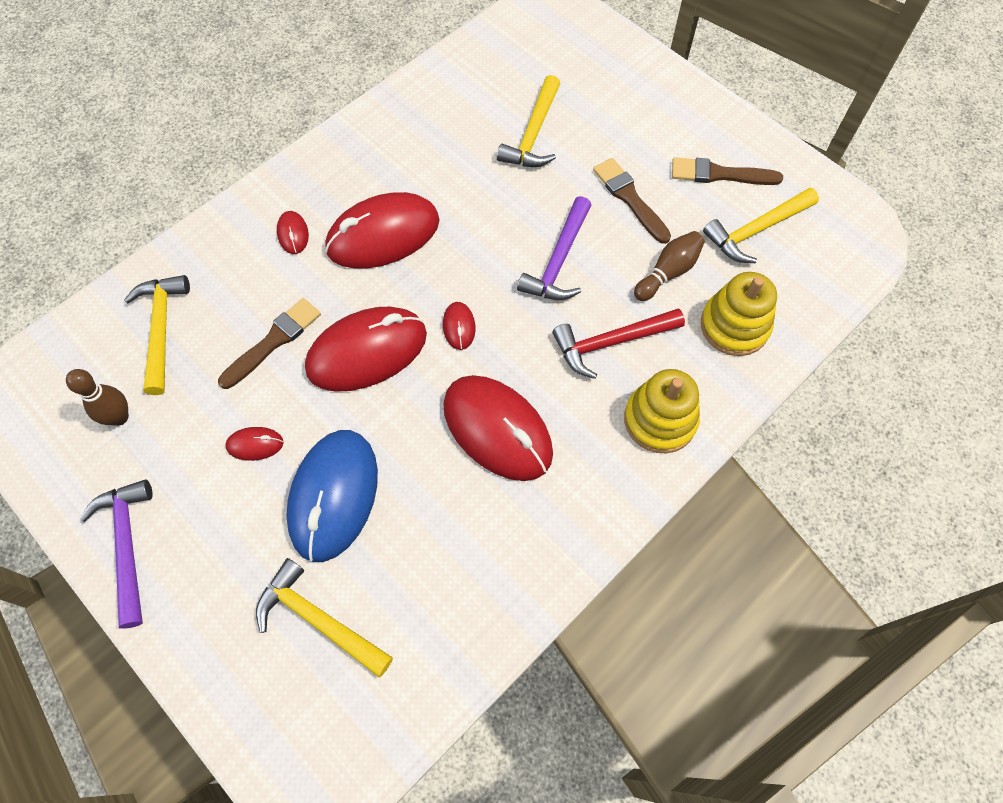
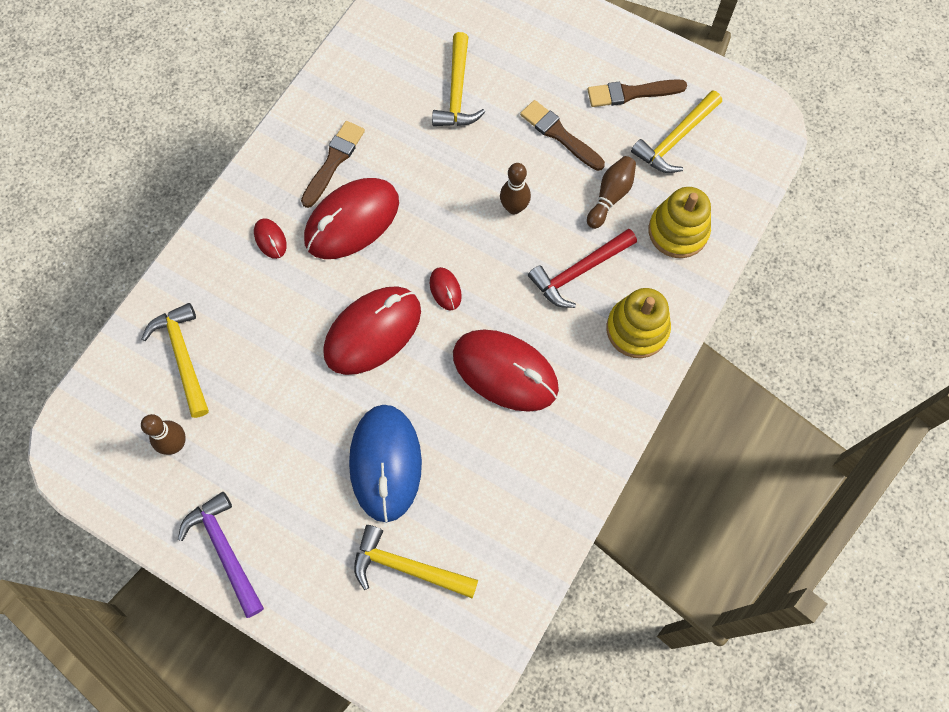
camera: 15 degrees left, 5 degrees up
brown brush [218,298,321,389] -> brown brush moved to [301,121,365,208]
red mouse [225,427,284,461] -> none
purple hammer [517,196,592,300] -> brown bowling pin [500,163,531,214]

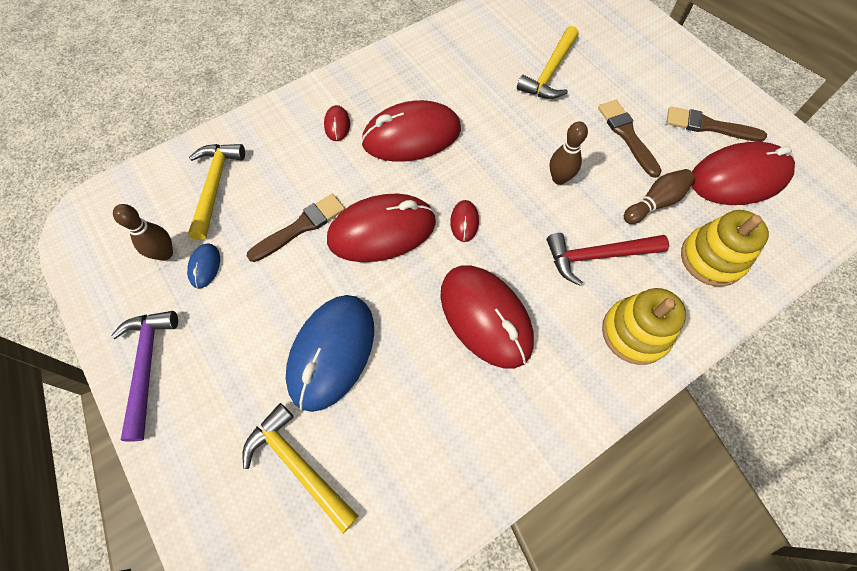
camera: 25 degrees right, 5 degrees down
brown brush [301,121,365,208] -> brown brush moved to [247,194,345,262]
yellow hammer [631,90,722,173] -> red mouse [691,142,795,205]
none -> blue mouse [187,243,220,289]

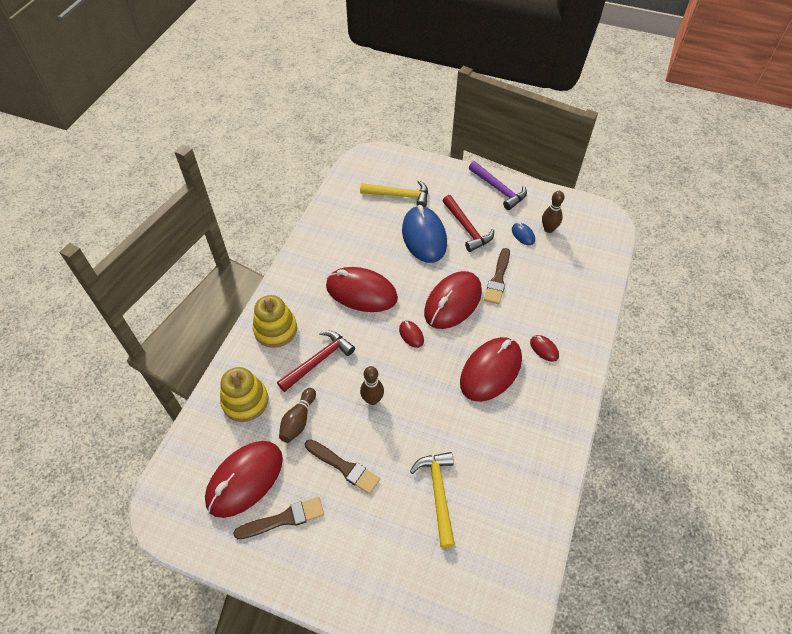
camera: 145 degrees right, 10 degrees down
yellow hammer [188,144,245,240] -> none
none -> red hammer [443,195,494,252]

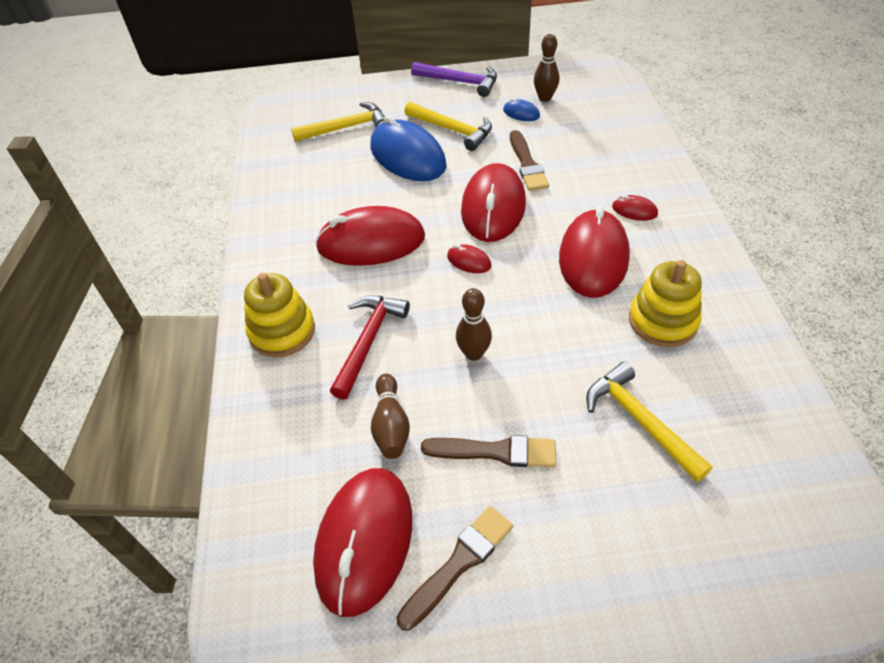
camera: 25 degrees left, 5 degrees down
yellow stacking toy [220,367,268,422] -> yellow stacking toy moved to [629,260,702,347]
red hammer [443,195,494,252] -> yellow hammer [404,102,492,151]

